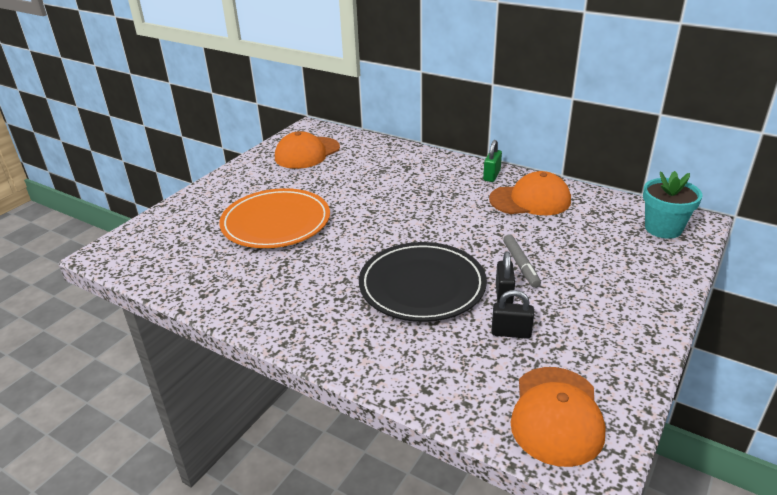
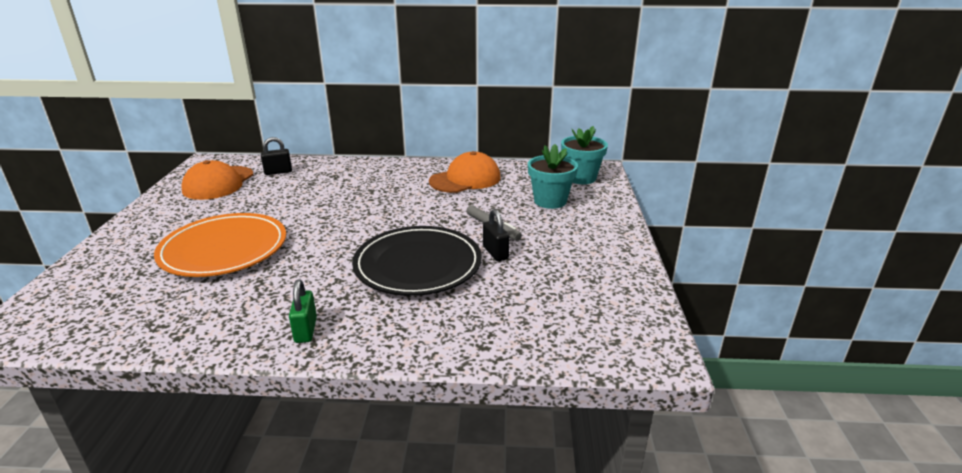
camera: 30 degrees left, 5 degrees down
green padlock [483,140,502,182] -> green padlock moved to [289,280,317,343]
black padlock [491,290,534,339] -> black padlock moved to [261,137,292,175]
orange cap [510,367,605,467] -> none
none -> turquoise flower pot [528,144,578,209]

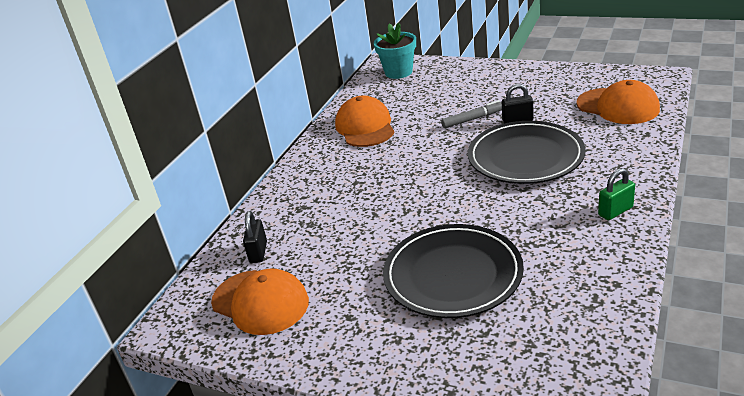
camera: 65 degrees left, 5 degrees up
orange plate [154,213,286,277] -> black plate [383,224,524,318]
green padlock [289,280,317,343] -> green padlock turned 45 degrees counterclockwise [598,168,635,220]
turquoise flower pot [528,144,578,209] -> none
none -> orange cap [576,80,660,124]

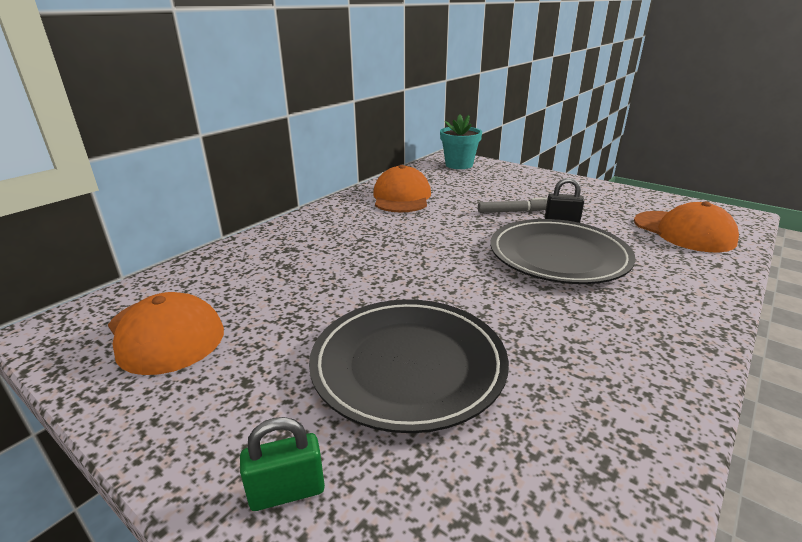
camera: 10 degrees right, 5 degrees down
black padlock [243,211,267,263] -> none
green padlock [598,168,635,220] -> green padlock moved to [240,417,325,511]

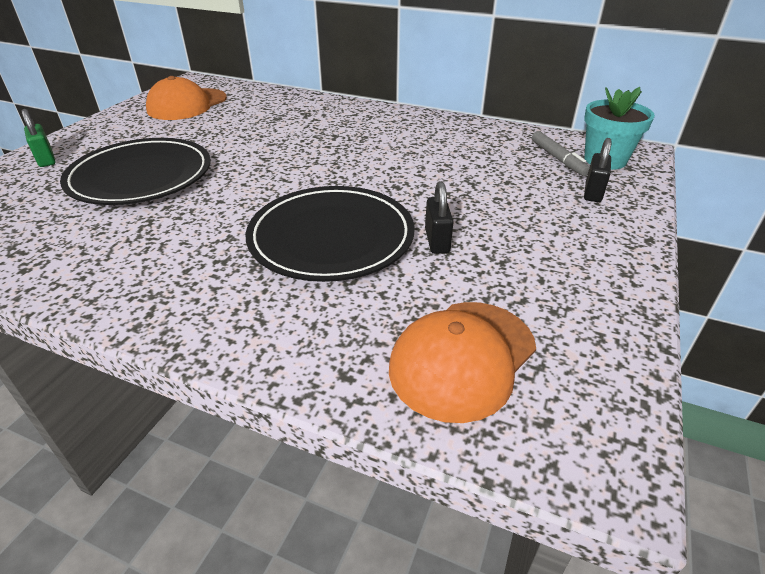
camera: 75 degrees right, 10 degrees up
orange cap [373,165,431,212] -> none
grey marker [478,198,548,213] -> grey marker moved to [532,131,590,176]
none -> black padlock [584,138,612,202]

